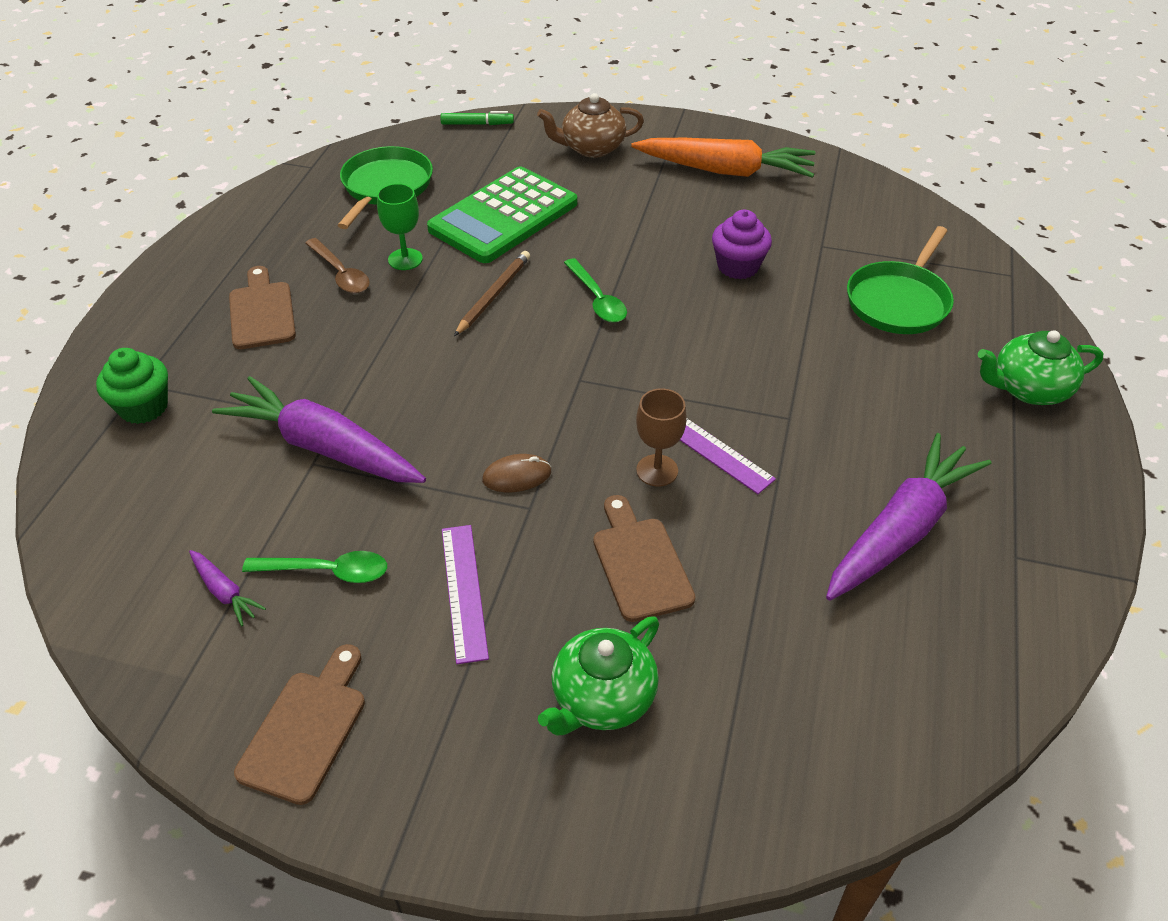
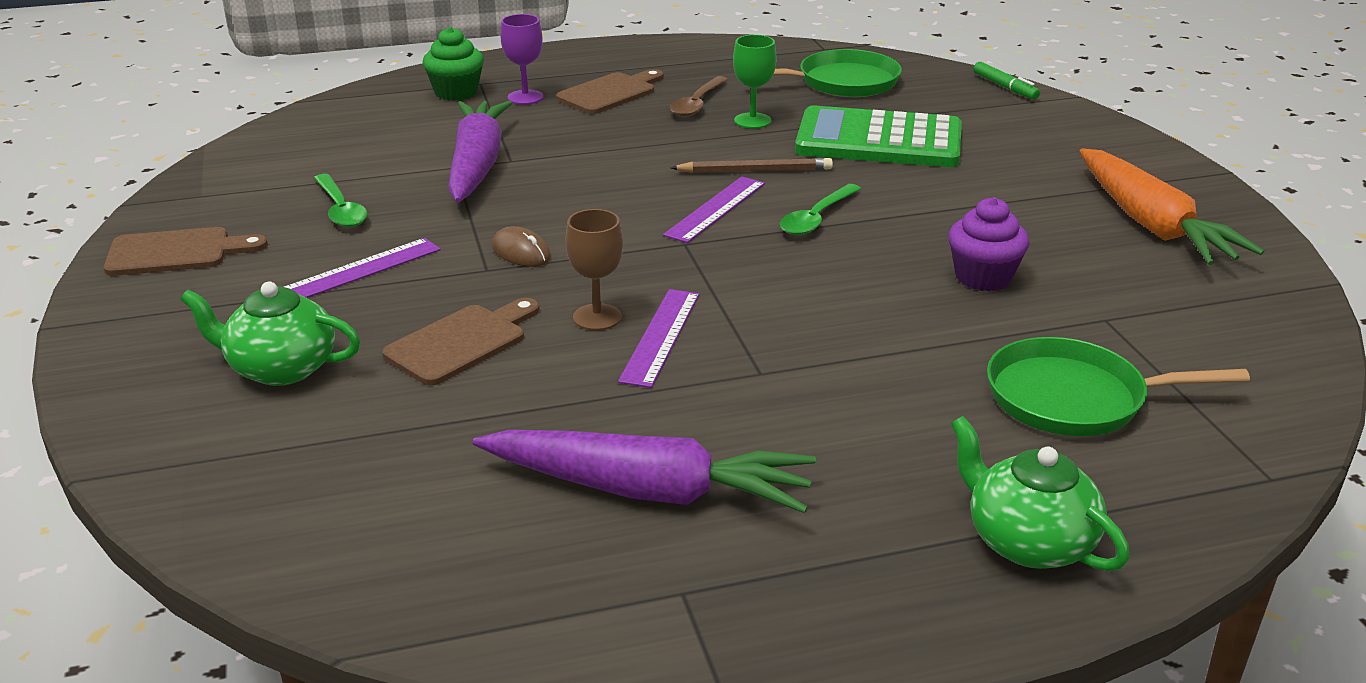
camera: 60 degrees right, 15 degrees down
purple carrot [189,550,266,626] -> none
brown teapot [537,93,644,158] -> none
none -> purple goblet [500,14,543,105]
none -> purple ruler [663,176,765,243]

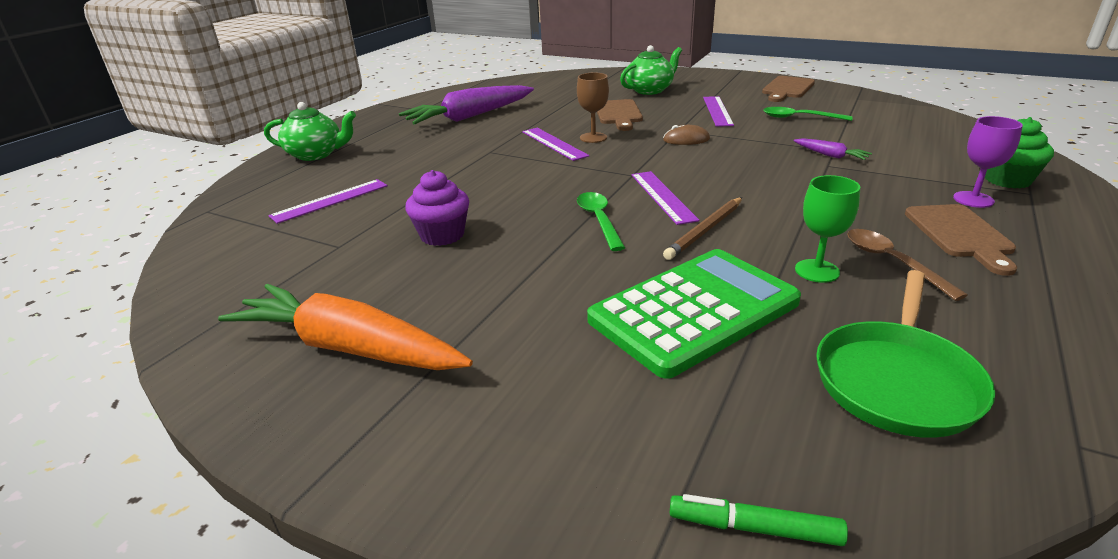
camera: 135 degrees right, 0 degrees up
purple carrot [448,101,512,203] -> purple carrot [793,138,872,160], size x0.43
green pan [987,337,1250,436] -> purple ruler [268,179,388,224]

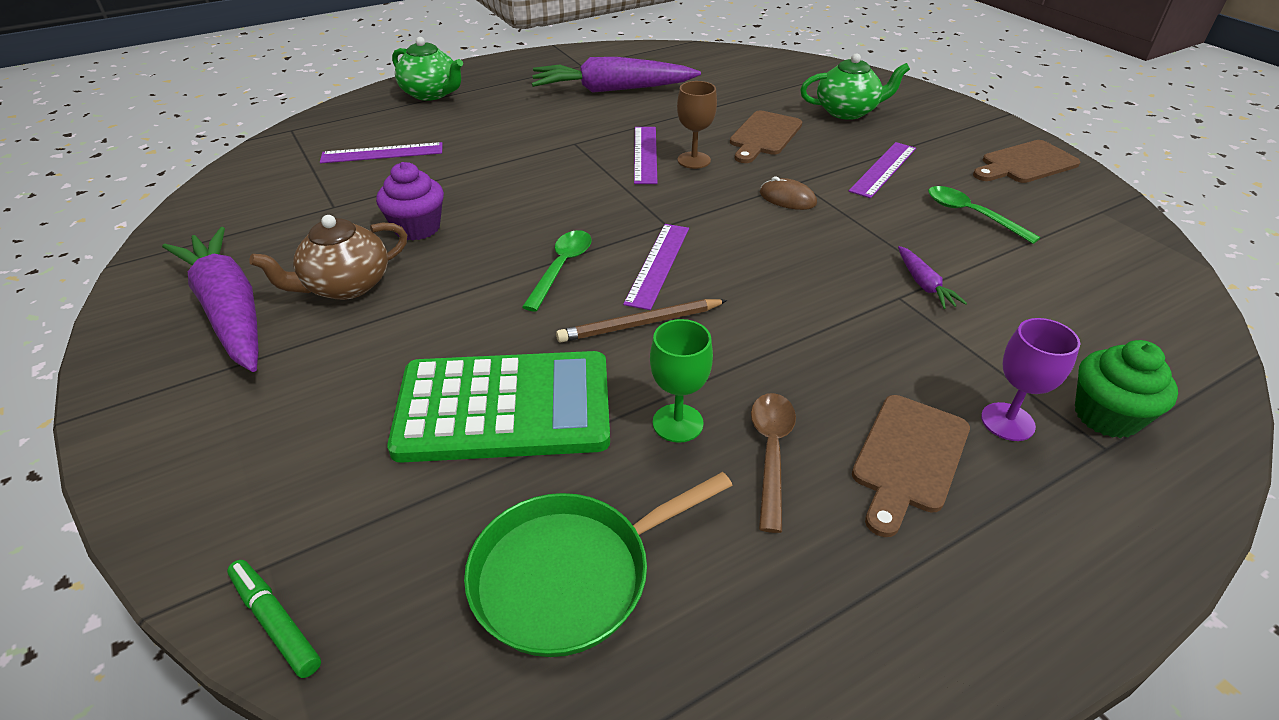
camera: 30 degrees right, 10 degrees up
orange carrot [218,284,473,370] -> purple carrot [162,227,258,372]
none -> brown teapot [249,215,407,300]

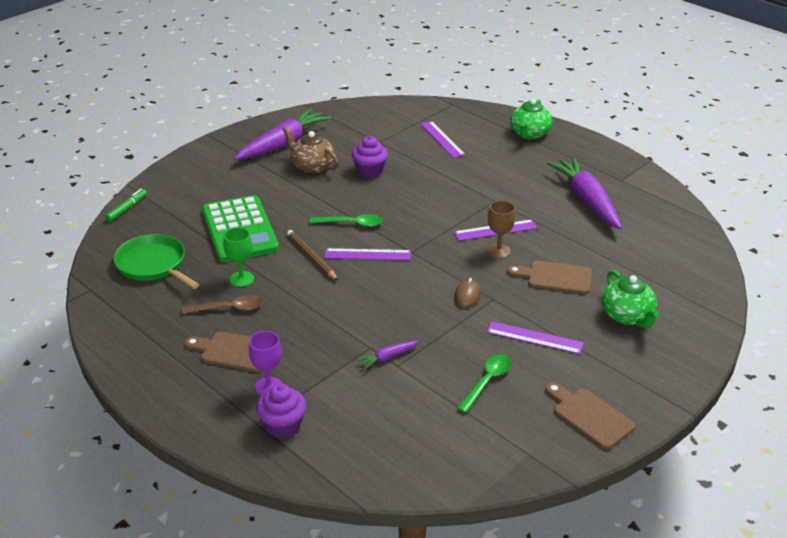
camera: 75 degrees right, 5 degrees down
green cupcake [1075,340,1178,438] -> purple cupcake [256,383,306,439]

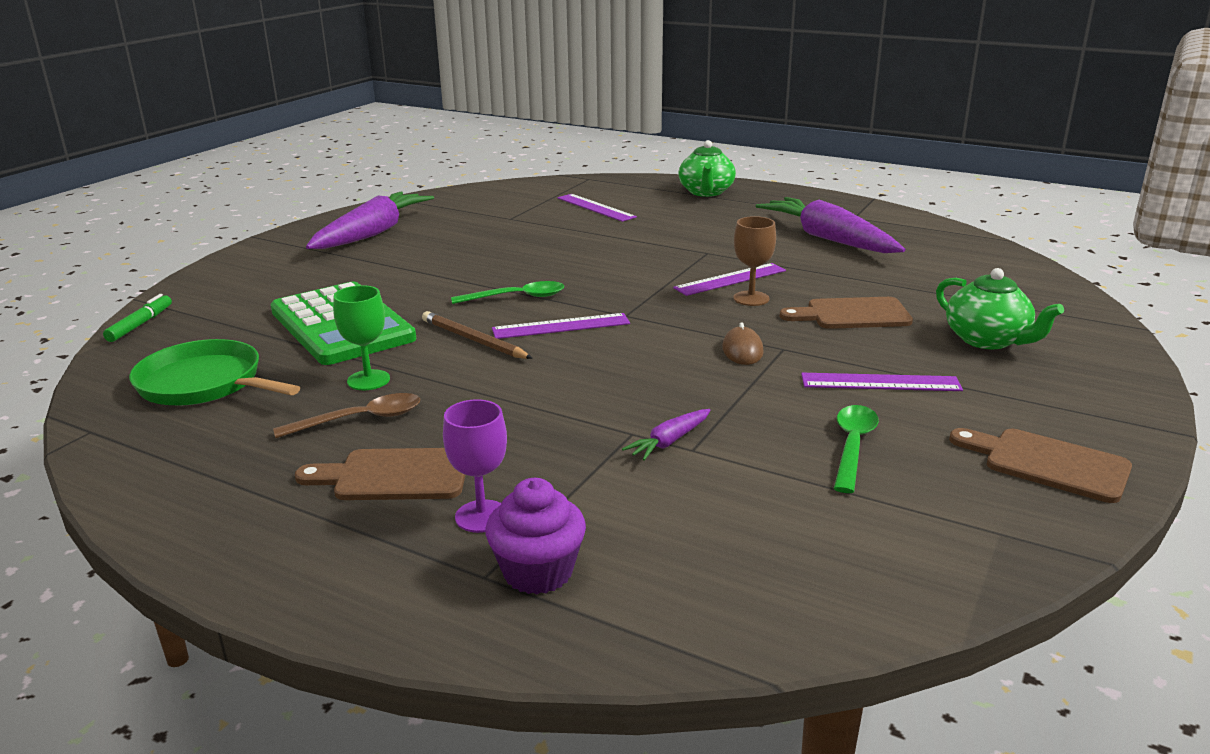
camera: 15 degrees left, 10 degrees down
brown teapot [282,126,339,173] -> none
purple cupcake [352,136,388,178] -> none

